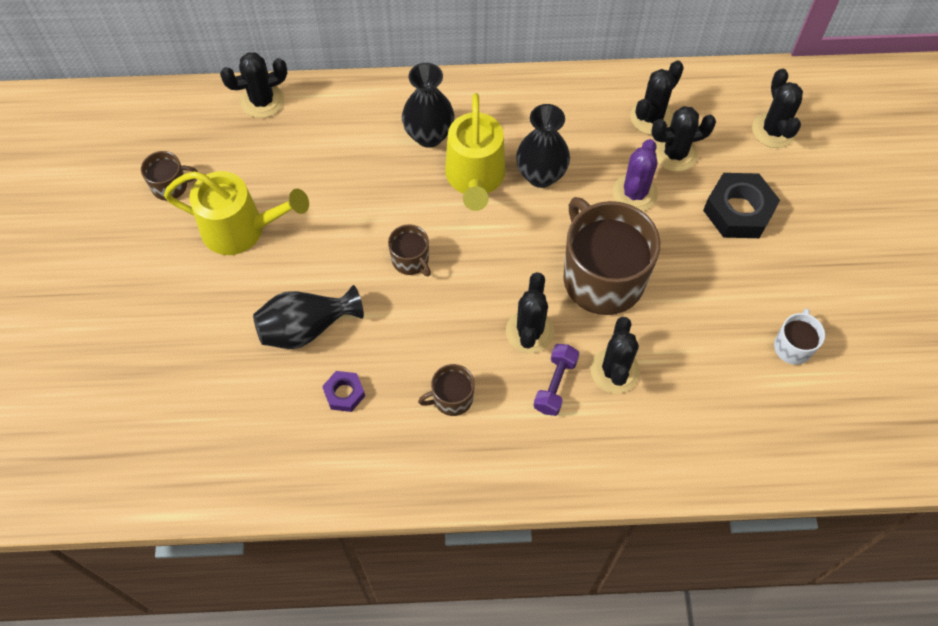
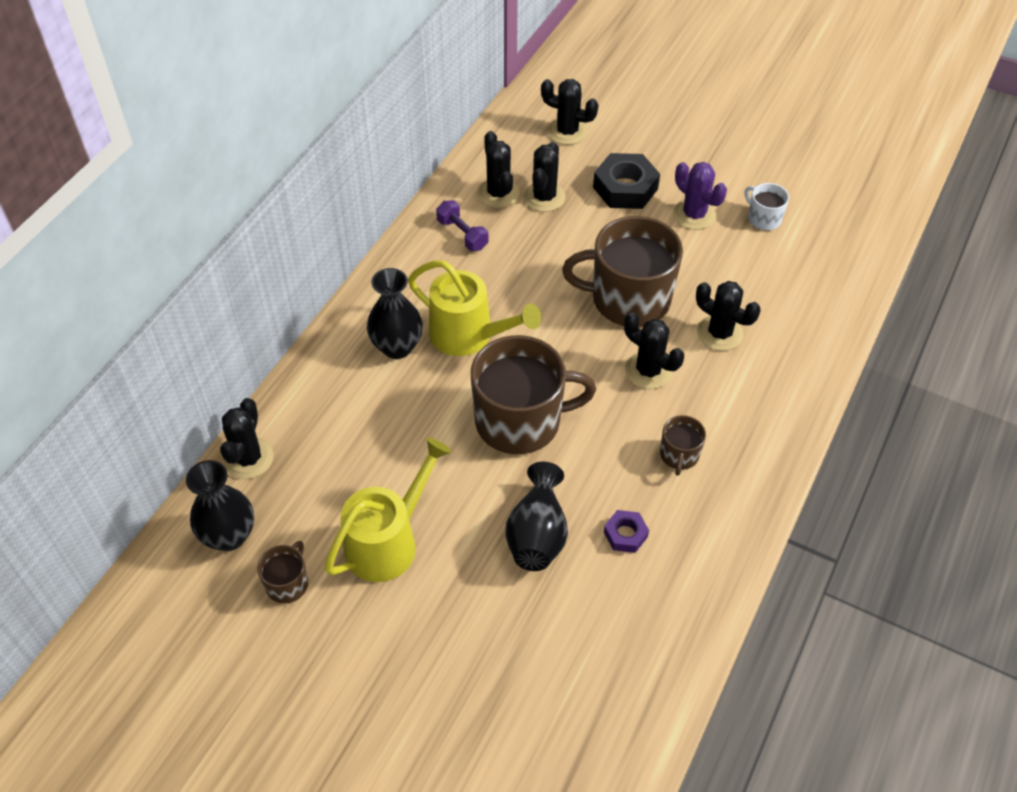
camera: 60 degrees left, 10 degrees down
brown mug [388,224,431,276] -> brown mug [471,335,596,454], size x2.19
black vase [516,104,570,188] -> black vase moved to [186,460,254,551]
purple dumbbell [533,344,579,416] -> purple dumbbell moved to [436,200,489,251]
purple cactus [613,139,658,211] -> purple cactus moved to [673,162,727,230]

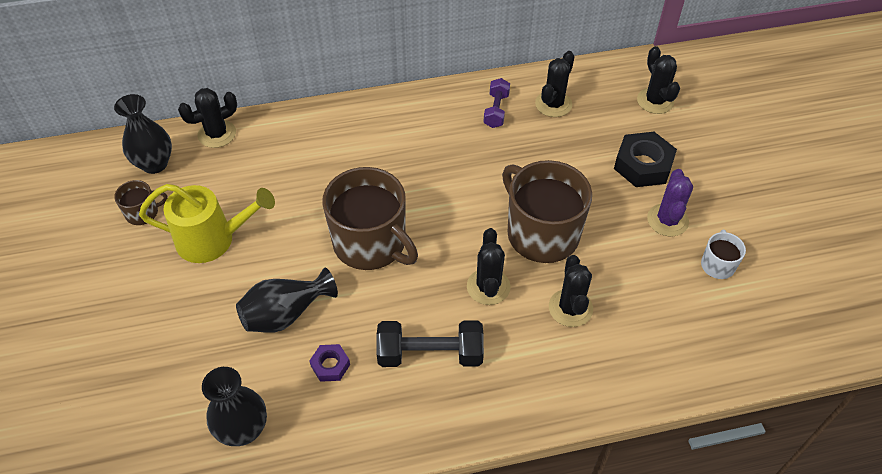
camera: 50 degrees right, 0 degrees up
black vase [367,268,423,359] -> black vase moved to [202,367,267,446]
yellow watering can [408,260,541,356] -> none
black cactus [523,142,566,212] -> none
brown mug [660,415,706,476] -> black dumbbell [376,320,484,367]

